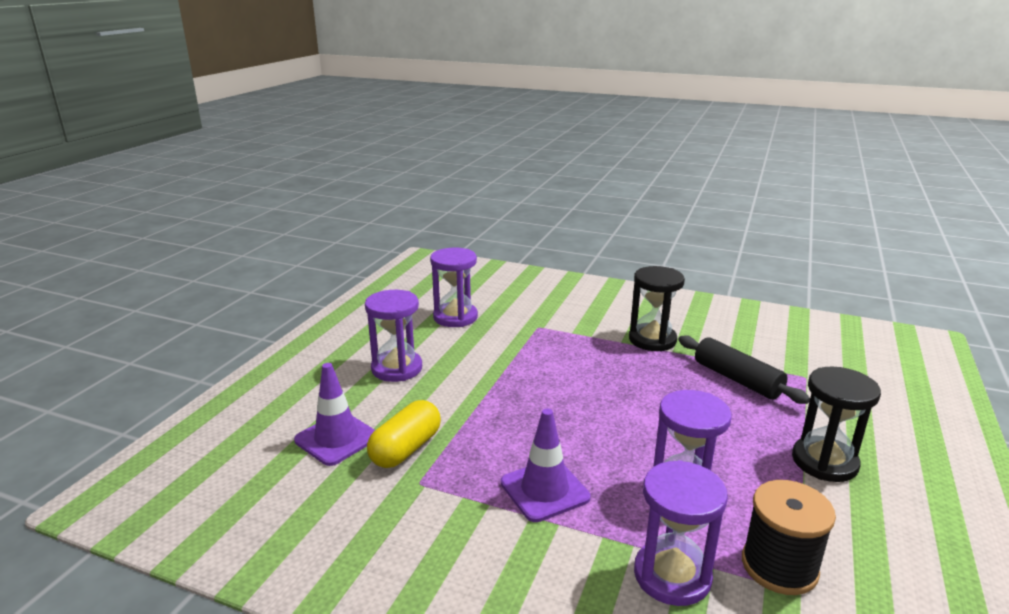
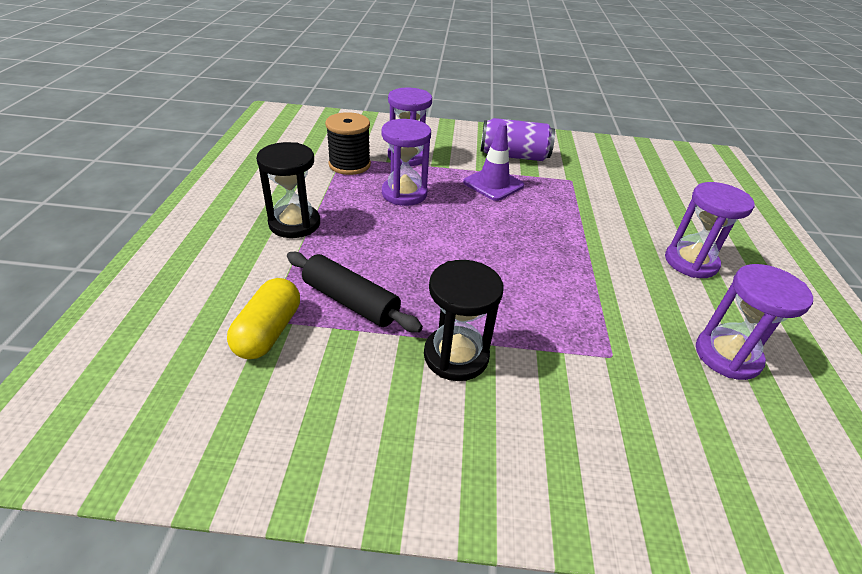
camera: 160 degrees right, 15 degrees up
purple traffic cone [294,363,375,466] -> none
yellow capsule [367,400,441,468] -> yellow capsule moved to [227,278,300,359]
none -> purple can [480,118,555,161]

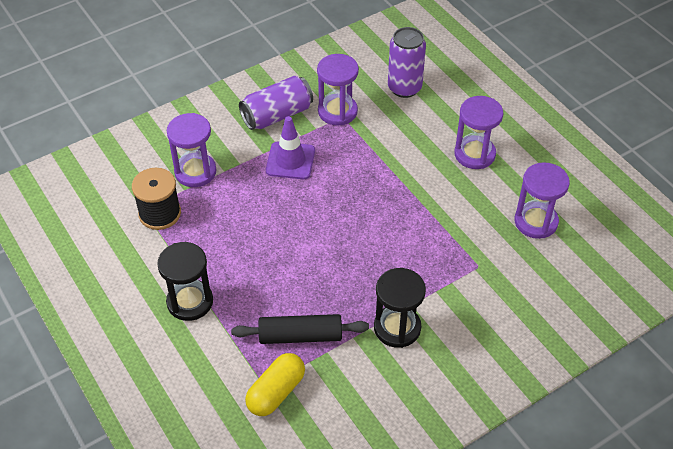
camera: 35 degrees left, 10 degrees up
yellow capsule [227,278,300,359] -> yellow capsule turned 60 degrees clockwise [245,353,305,416]
purple hourglass [381,119,431,206] -> purple hourglass moved to [317,54,359,126]
none -> purple can [388,27,426,98]

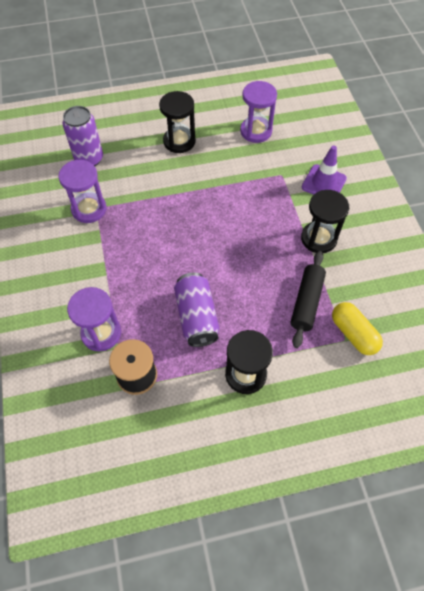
camera: 70 degrees left, 10 degrees up
purple can [239,76,313,130] -> purple can moved to [174,273,219,347]
purple traffic cone [266,116,315,179] -> purple traffic cone moved to [302,145,347,195]
purple hourglass [454,96,503,169] -> black hourglass [159,91,196,153]

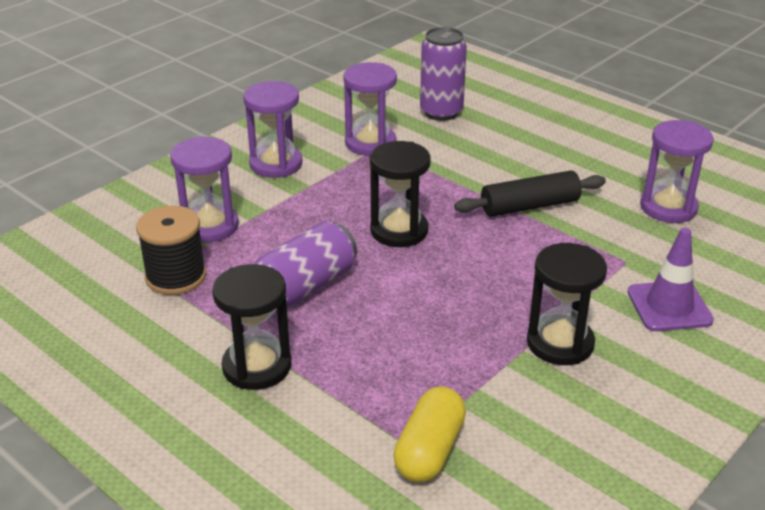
camera: 55 degrees right, 25 degrees down
black hourglass [159,91,196,153] -> black hourglass moved to [370,141,431,247]
black rolling pin [291,251,326,348] -> black rolling pin moved to [454,170,606,217]
none -> purple hourglass [243,81,302,178]

